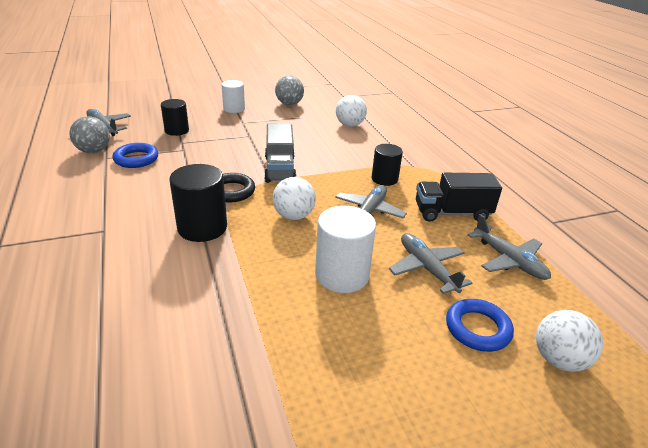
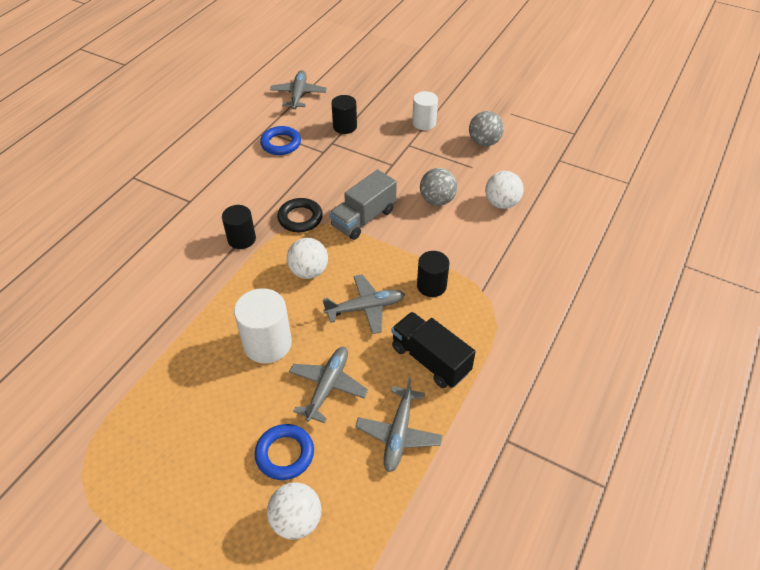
camera: 50 degrees right, 15 degrees up
grey ball [69,116,110,153] -> grey ball moved to [420,168,457,206]
black cylinder [169,164,227,242] -> black cylinder [222,205,256,249], size x0.66

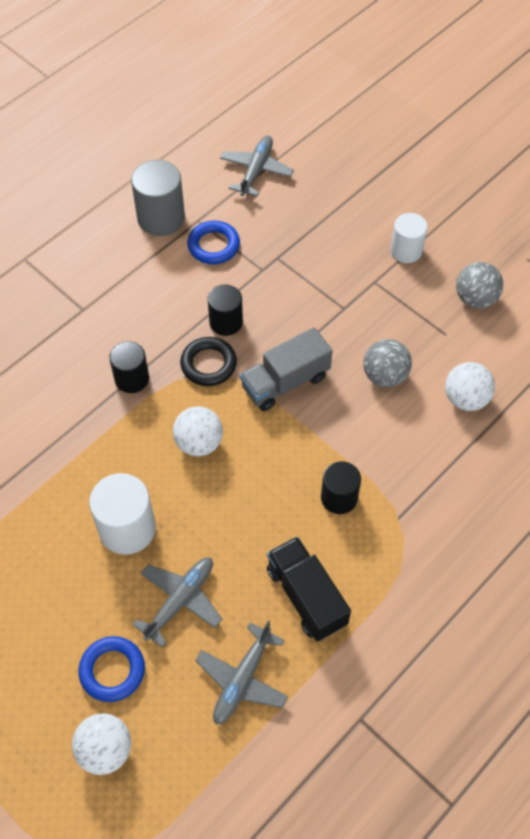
camera: 15 degrees right, 10 degrees up
grey plane [323,274,405,334] -> none
black cylinder [331,95,357,134] -> black cylinder moved to [208,285,243,336]
none -> grey cylinder [131,160,185,236]

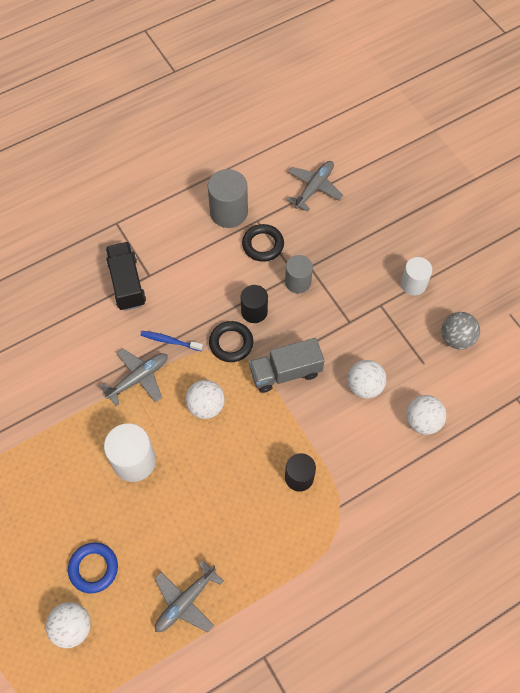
camera: 15 degrees right, 5 degrees up
black cylinder [109,341,149,393] -> blue toothbrush [141,331,203,351]
grey plane [132,558,222,648] -> grey plane moved to [100,349,168,406]
blue ring [187,221,240,264] -> black ring [242,224,284,262]
black truck [267,536,351,642] -> black truck moved to [106,242,146,311]
grey ball [363,339,412,387] -> white ball [347,360,386,399]
none -> grey cylinder [285,255,313,294]

